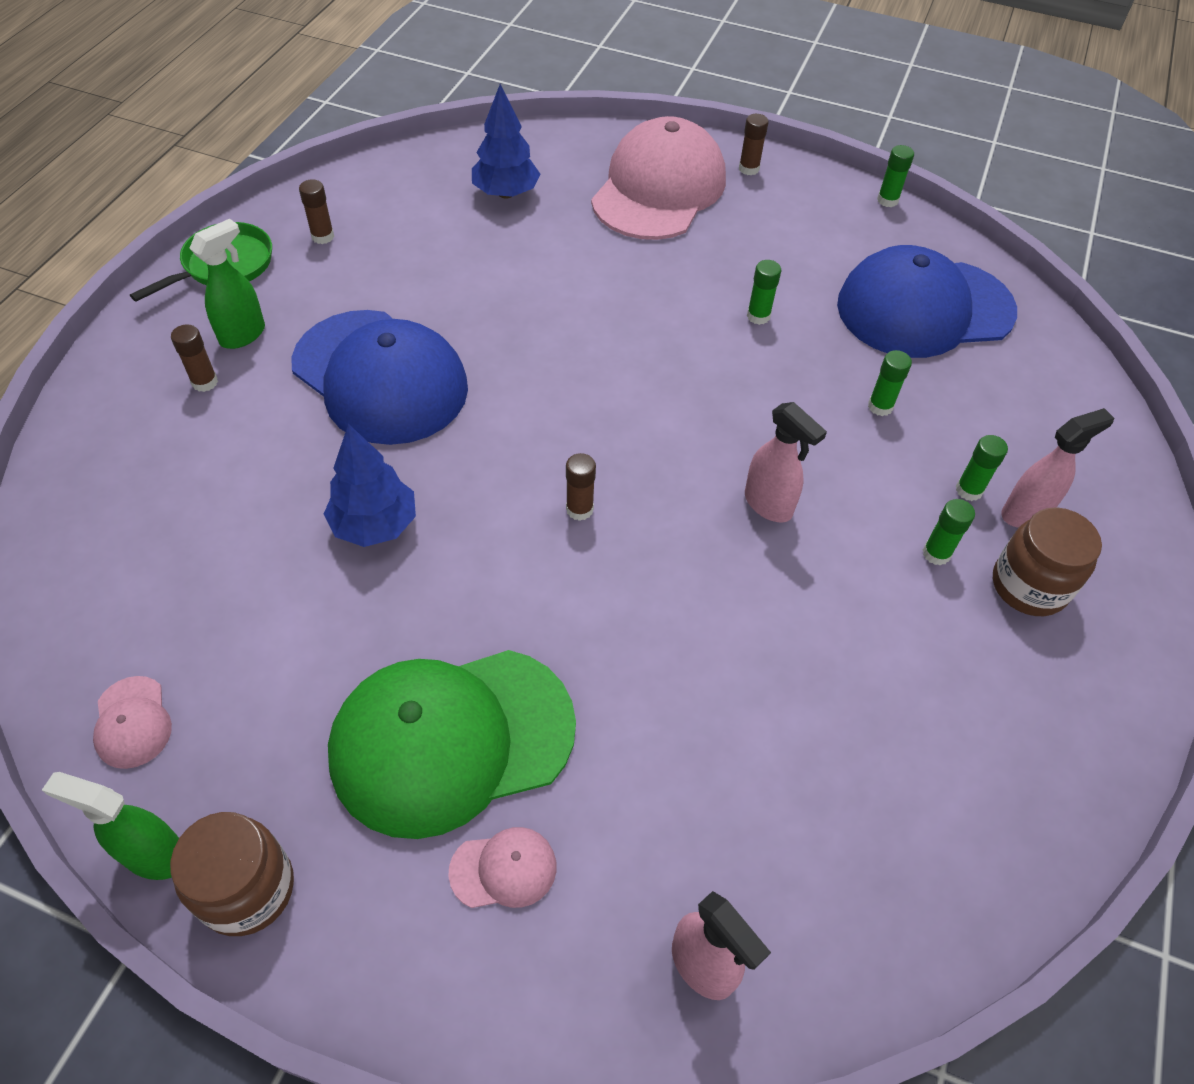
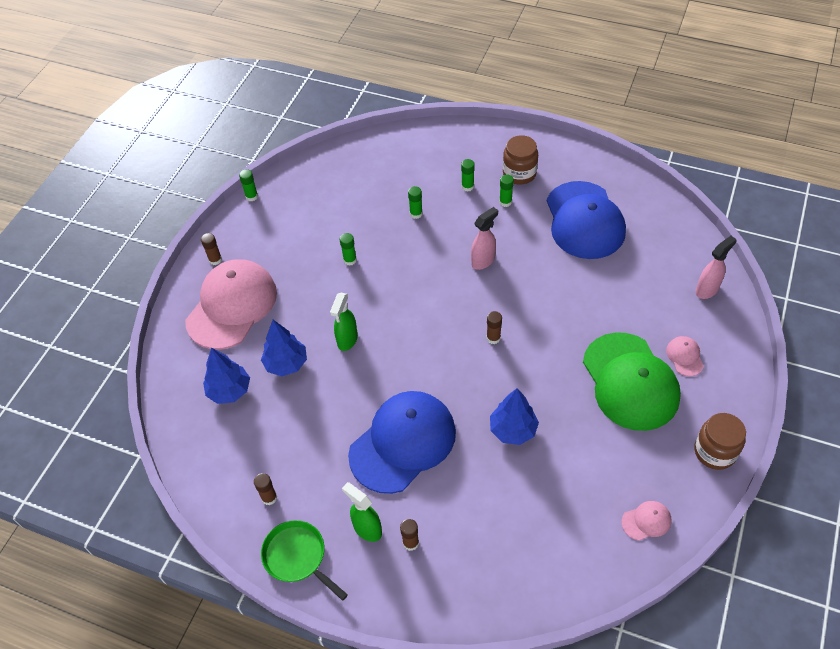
camera: 85 degrees left, 0 degrees up
green spray bottle [42,772,179,880] -> green spray bottle moved to [330,292,358,351]
pink cap [591,116,726,240] -> pink cap turned 90 degrees clockwise [185,260,277,349]
blue cap [837,245,1017,358] -> blue cap moved to [547,181,626,259]
pink spray bottle [1001,408,1114,528] -> none
none -> blue tree [261,320,307,376]

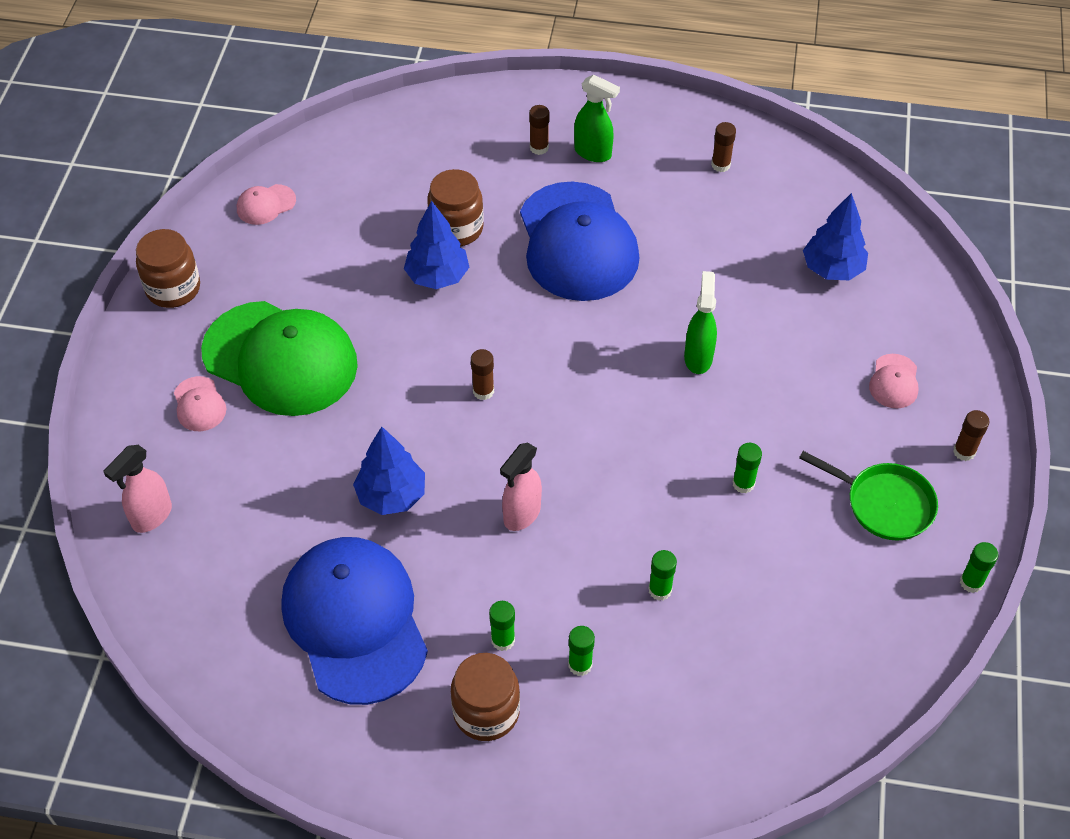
camera: 165 degrees right, 0 degrees up
pink cap [185,260,277,349] -> pink cap [869,354,919,408], size x0.40
blue tree [261,320,307,376] -> blue tree moved to [353,427,425,515]
green pan [261,520,348,601] -> green pan moved to [799,451,938,541]
blue cap [348,391,456,494] -> blue cap turned 45 degrees counterclockwise [520,182,640,301]
green cap [583,332,681,431] -> green cap turned 150 degrees clockwise [201,301,358,416]
none -> brown jar [427,169,484,246]

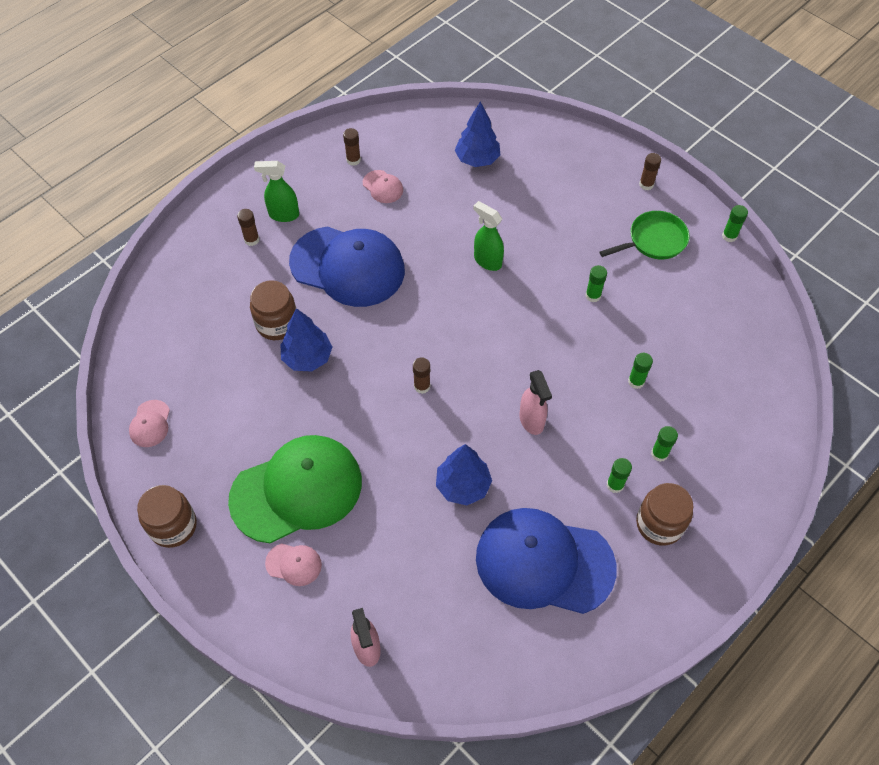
camera: 55 degrees left, 5 degrees up
green spray bottle [574,75,620,162] -> green spray bottle turned 150 degrees counterclockwise [254,161,299,222]
pink cap [869,354,919,408] -> pink cap moved to [363,170,403,203]

